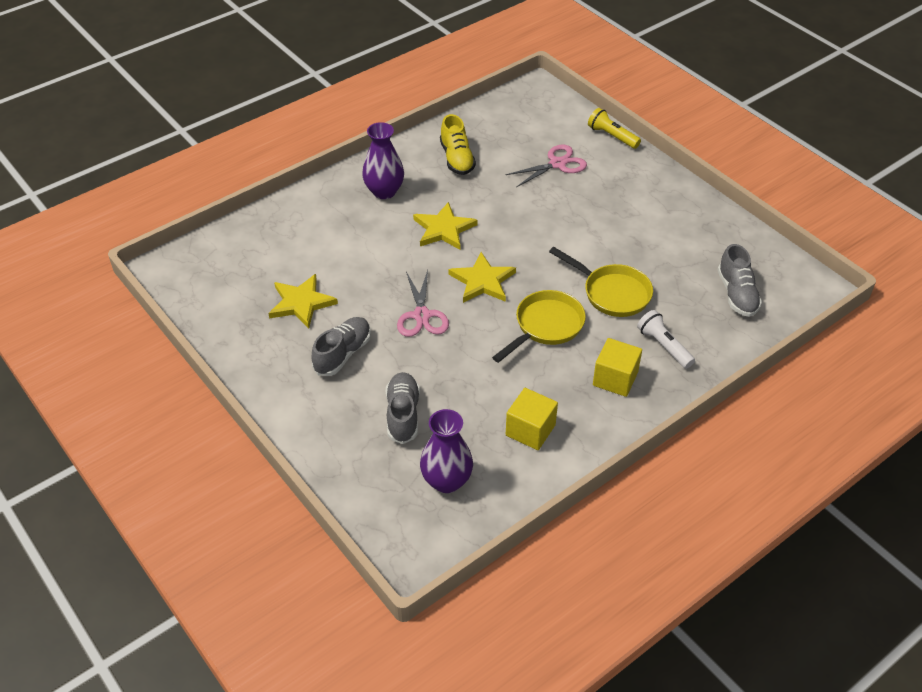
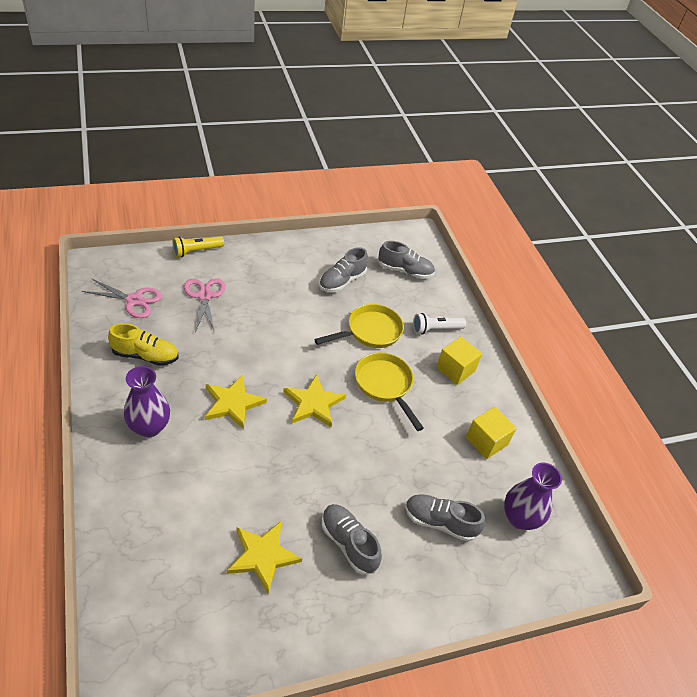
camera: 75 degrees left, 0 degrees up
pink scissors [397,270,449,337] -> pink scissors moved to [82,279,162,318]
none -> grey shoe [319,247,368,292]

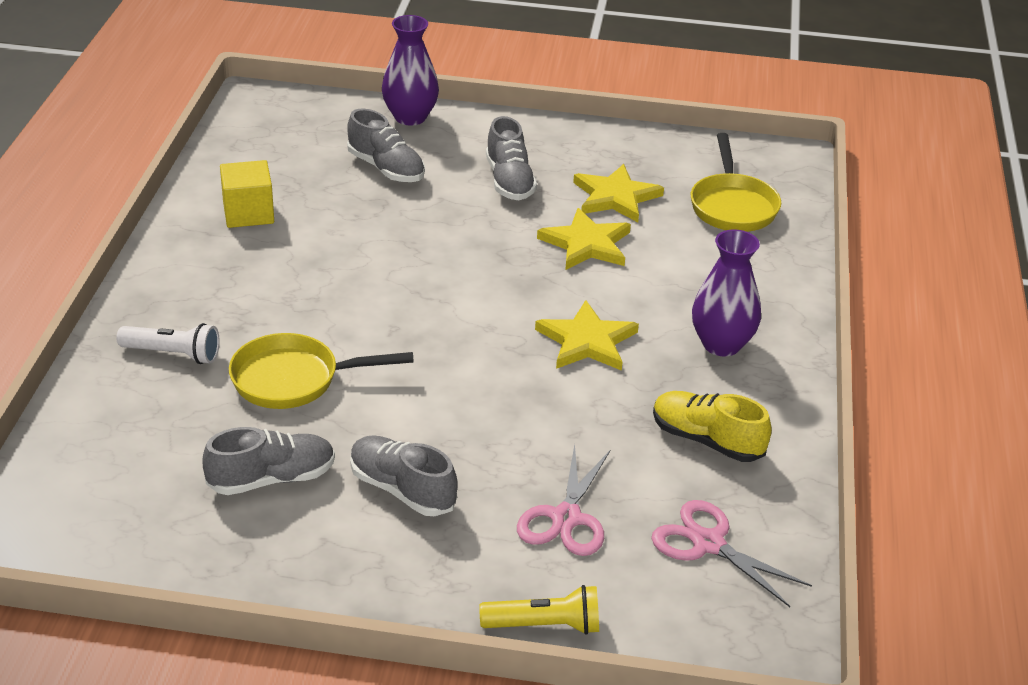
camera: 150 degrees left, 10 degrees down
yellow star [284,374,346,427] -> yellow star moved to [537,208,631,270]
yellow pan [355,352,424,431] -> yellow pan moved to [691,133,781,232]
grey shoe [378,241,435,279] -> grey shoe moved to [350,435,457,516]
yellow cube [436,336,482,385] -> none
purple vase [504,463,562,530] -> purple vase moved to [382,15,439,126]

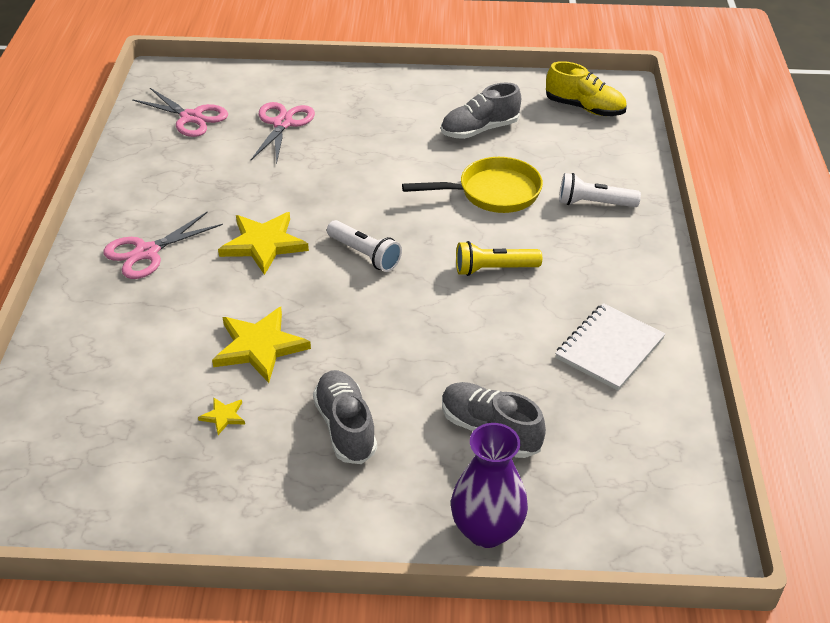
camera: 175 degrees right, 5 degrees up
yellow cube [220,160,274,228] -> white notebook [555,303,665,390]
grey shoe [350,435,457,516] -> none
yellow flashlight [479,585,599,635] -> yellow flashlight moved to [456,241,542,276]
yellow star [573,164,664,222] -> yellow star [198,397,245,435], size x0.45
yellow shoe [653,391,772,462] -> yellow shoe moved to [546,61,626,116]
yellow pan [691,133,781,232] -> none
purple vase [692,229,761,356] -> pink scissors [103,212,223,279]
none -> white flashlight [327,220,402,272]

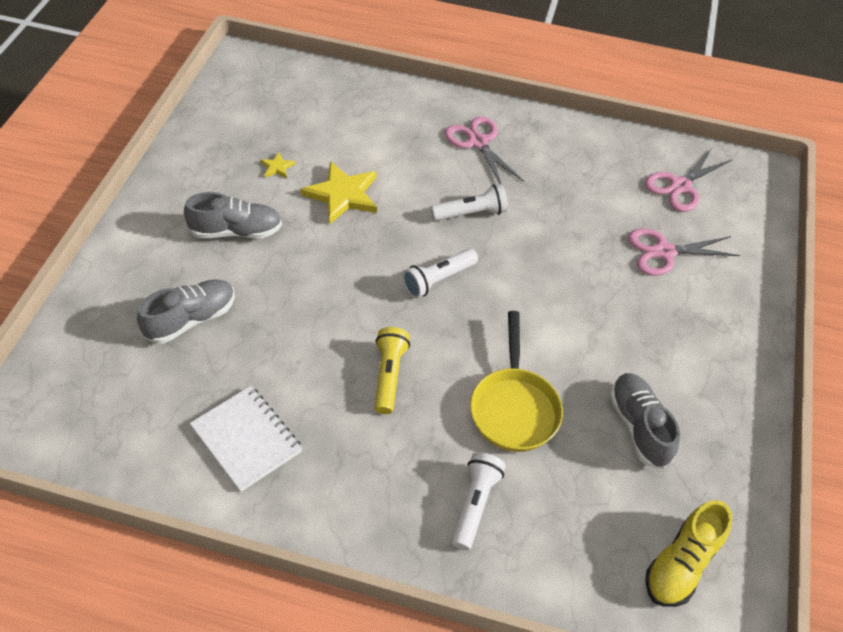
camera: 100 degrees right, 10 degrees up
yellow star [218,212,309,275] -> white flashlight [431,184,508,221]
pink scissors [251,102,315,165] -> pink scissors turned 150 degrees clockwise [628,228,740,276]
purple vase [451,423,528,548] -> none

